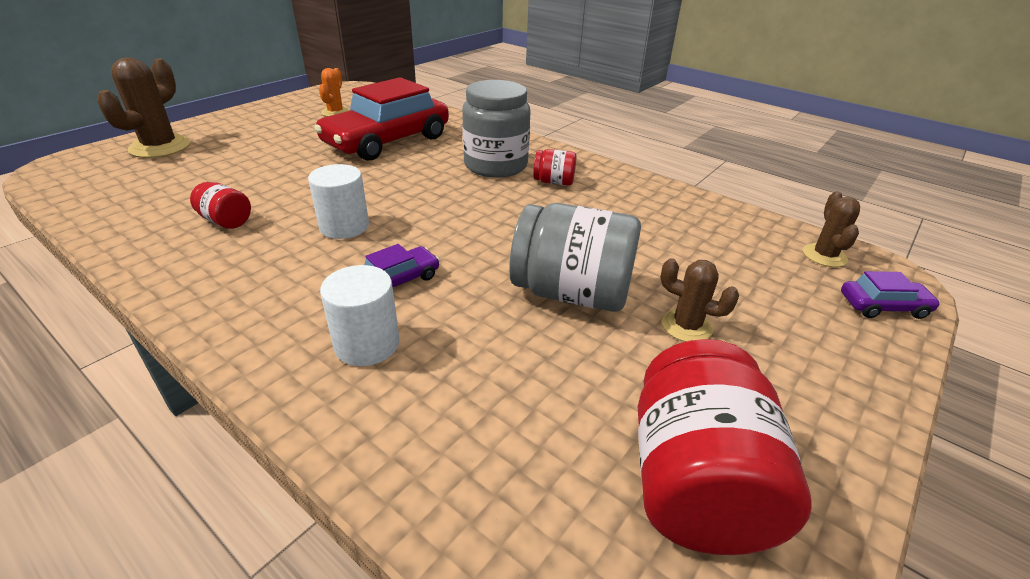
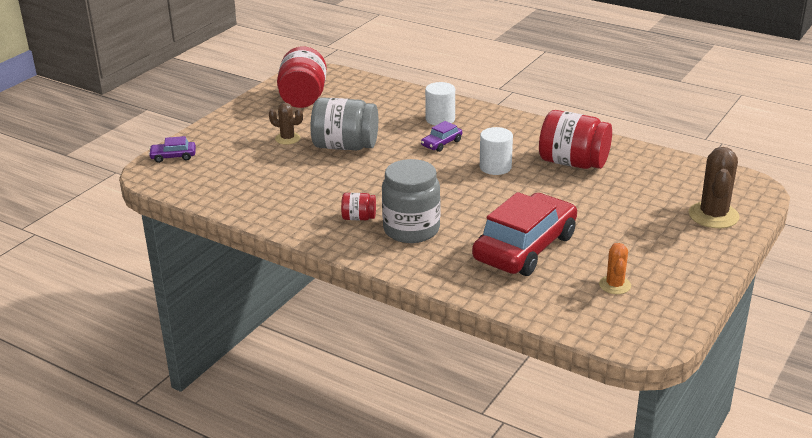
camera: 175 degrees right, 5 degrees down
red jar [190,182,251,229] -> red jar [539,110,612,169], size x2.06
brown cactus [803,191,860,267] -> none

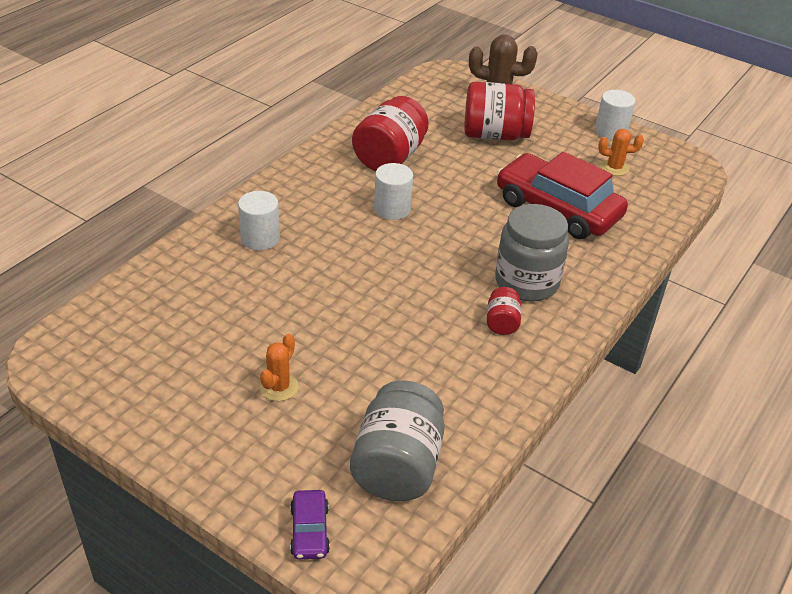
camera: 90 degrees left, 10 degrees up
brown cactus [269,103,303,145] -> orange cactus [260,334,299,401]
red jar [277,46,327,108] -> red jar moved to [464,82,535,140]
grey jar [311,97,378,150] -> grey jar moved to [350,381,445,501]
purple car [421,121,462,152] -> none
none -> white cylinder [595,90,635,140]

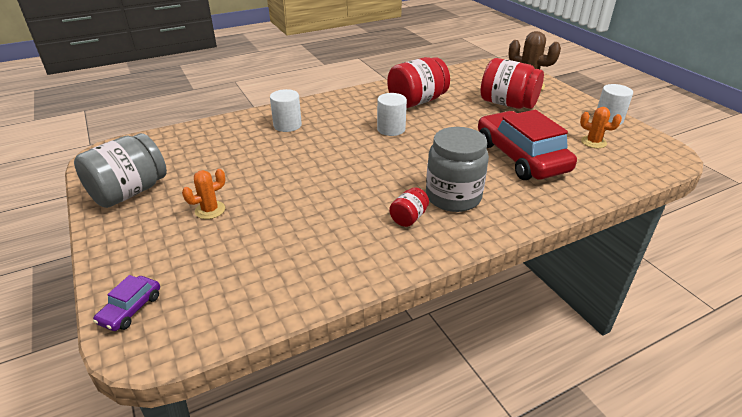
camera: 30 degrees right, 5 degrees down
grey jar [350,381,445,501] -> grey jar moved to [74,133,167,208]

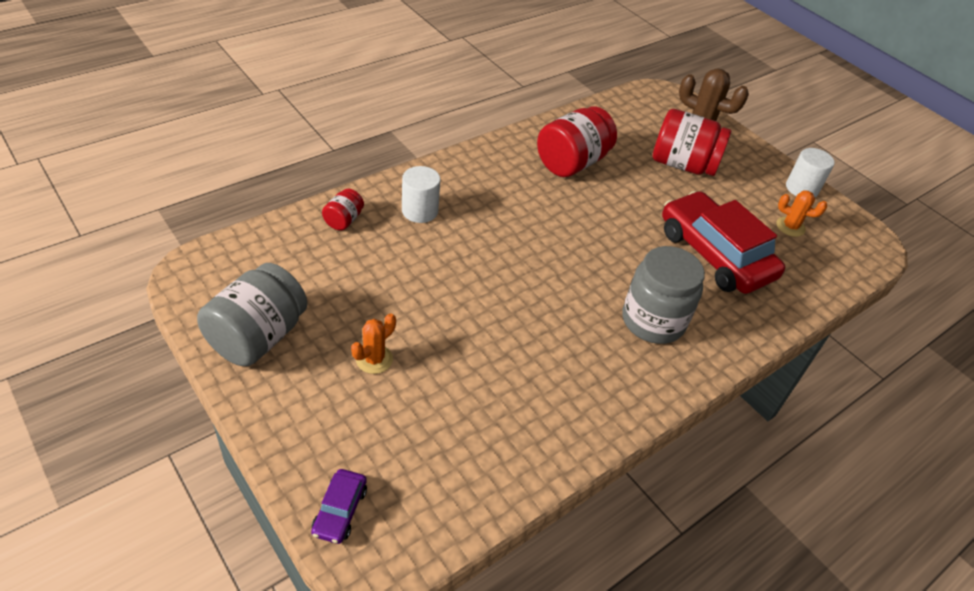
camera: 15 degrees left, 10 degrees up
white cylinder [377,93,407,136] -> none
red jar [389,187,429,227] -> red jar moved to [322,188,364,230]

